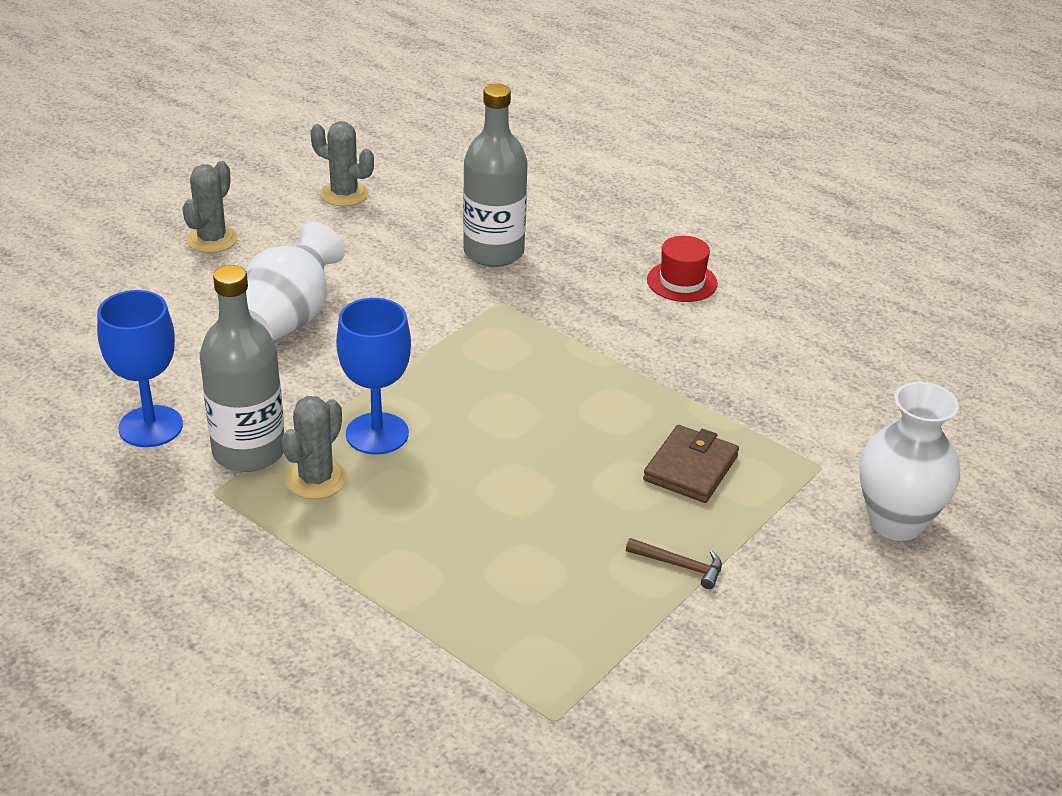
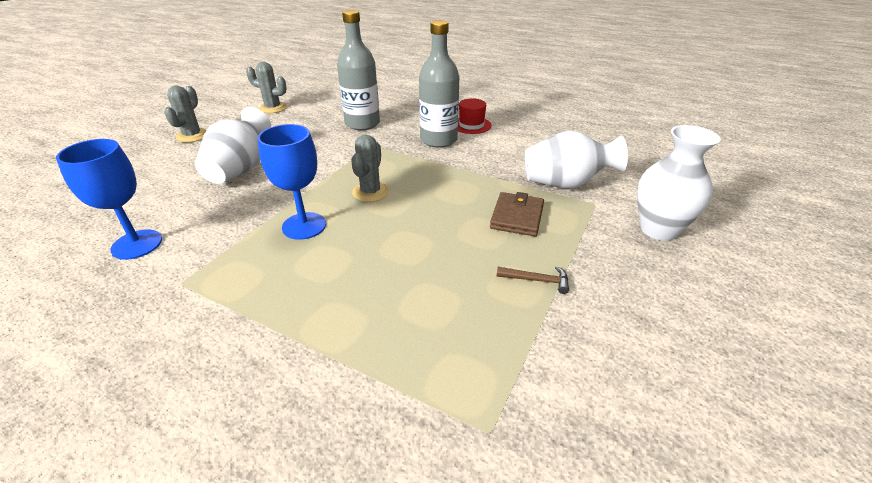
camera: 10 degrees left, 0 degrees up
grey bottle [200,265,284,472] -> grey bottle moved to [419,20,460,148]
grey cactus [282,396,347,499] -> grey cactus moved to [351,135,389,202]
none -> white vase [525,131,628,188]

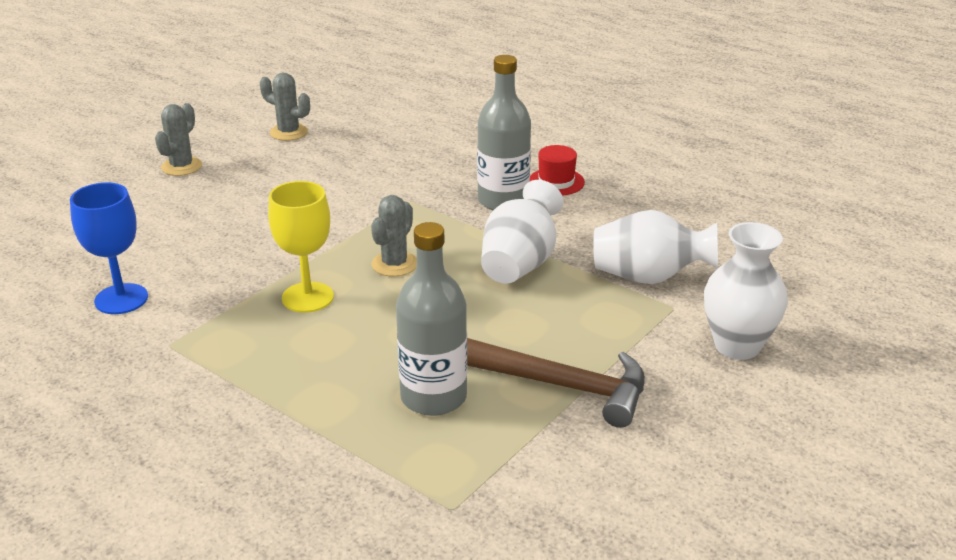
camera: 10 degrees right, 5 degrees down
white vase [195,107,271,184] -> white vase moved to [481,180,563,284]
blue goblet [257,124,326,240] -> yellow goblet [268,181,334,313]
grey bottle [337,10,380,130] -> grey bottle moved to [396,222,467,416]
brown wallet [490,192,544,236] -> none
brown hammer [497,266,569,294] -> brown hammer [467,338,645,428], size x2.47

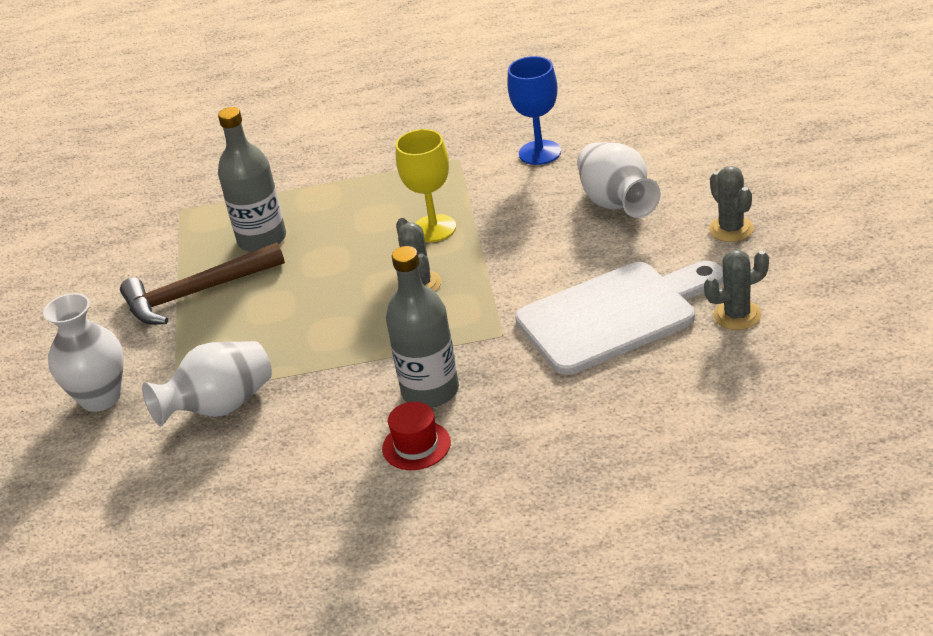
camera: 140 degrees right, 5 degrees up
white vase [481,180,563,284] -> white vase moved to [577,142,661,218]
none -> white cutting board [515,261,723,375]

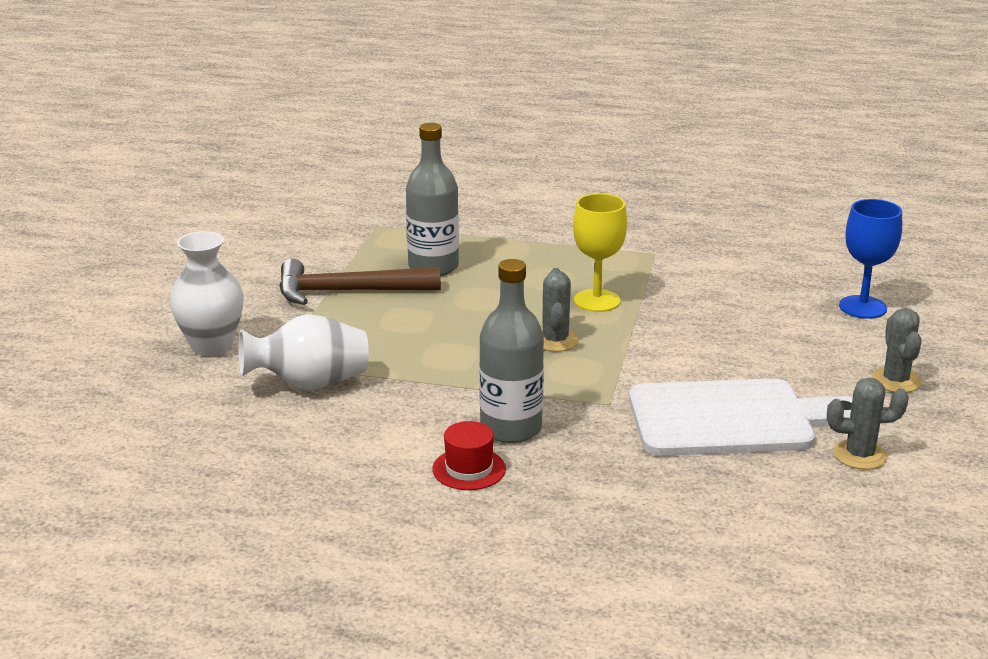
camera: 15 degrees right, 10 degrees down
blue goblet [507,56,561,165] -> blue goblet moved to [839,199,902,319]
white vase [577,142,661,218] -> none

